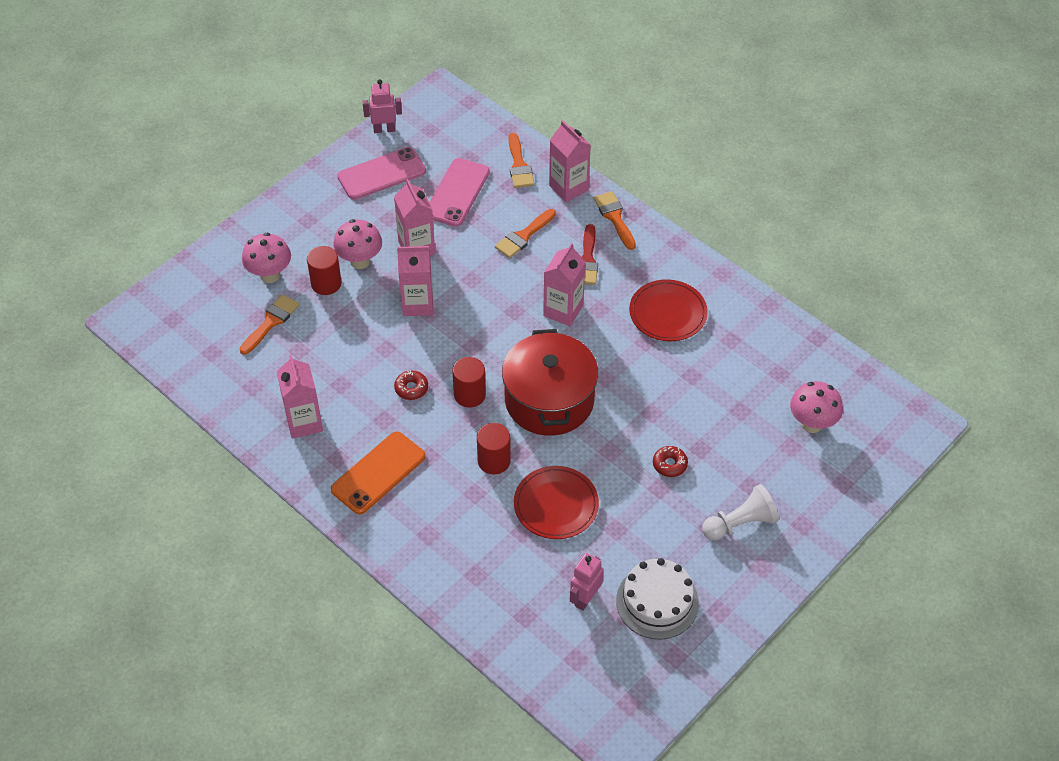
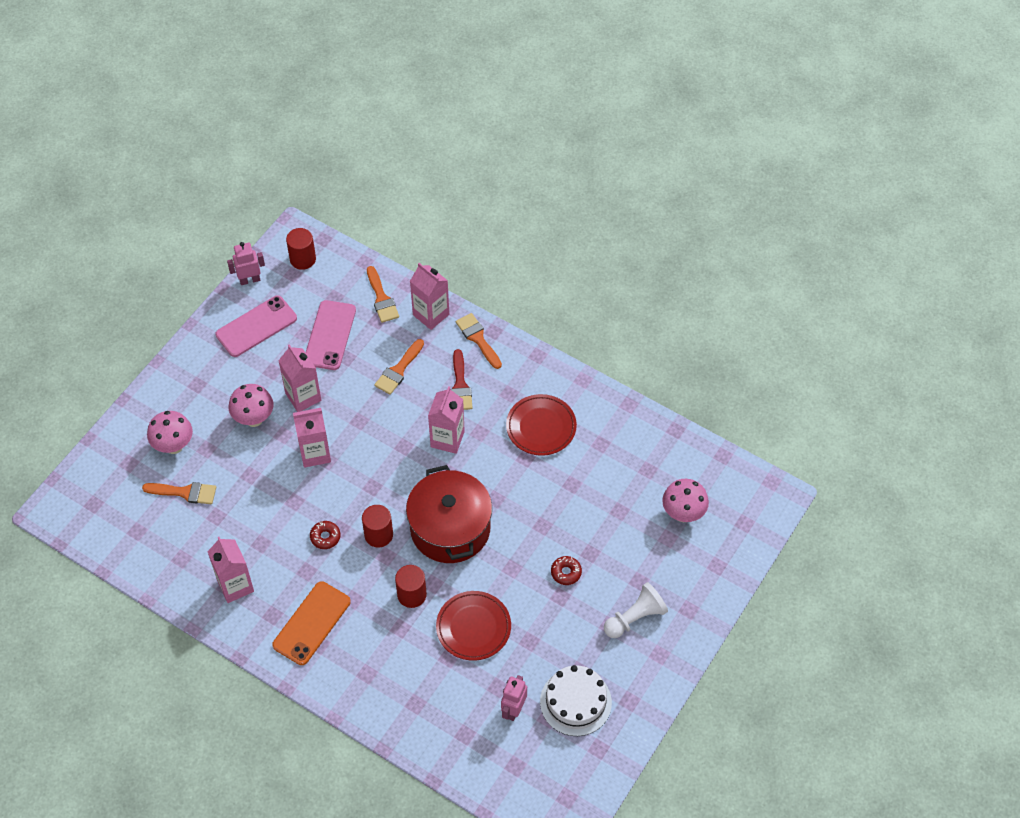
camera: 10 degrees left, 5 degrees up
orange brush [240,294,300,355] -> orange brush turned 75 degrees clockwise [142,482,216,504]
red cylinder [307,246,341,295] -> red cylinder moved to [286,228,316,270]

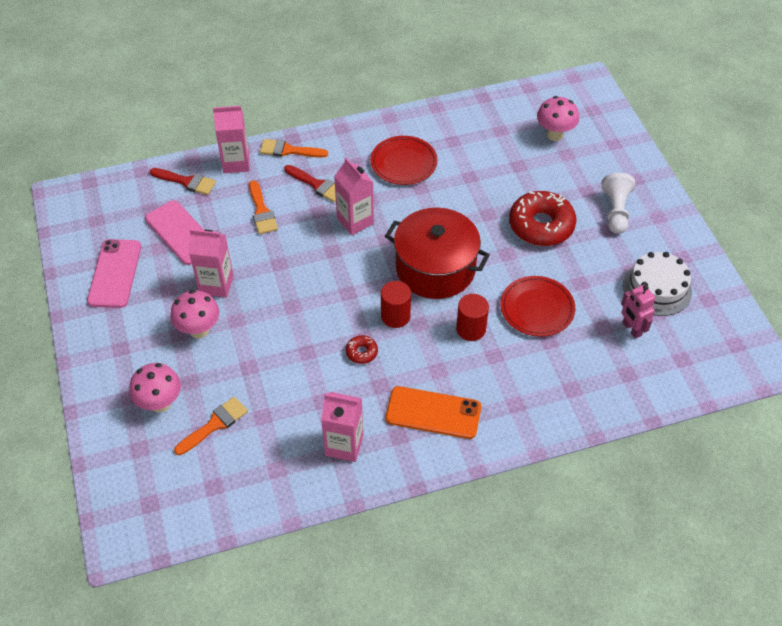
camera: 50 degrees left, 5 degrees down
pink robot [227,242,265,285] -> none
orange phone [272,581,351,665] -> orange phone turned 60 degrees counterclockwise [386,386,481,439]
red cylinder [286,228,316,270] -> none
pink carton [293,408,331,468] -> none
orange brush [367,266,399,323] -> red brush [150,168,216,195]
red donut [551,556,582,585] -> red donut [509,191,577,246], size x2.25

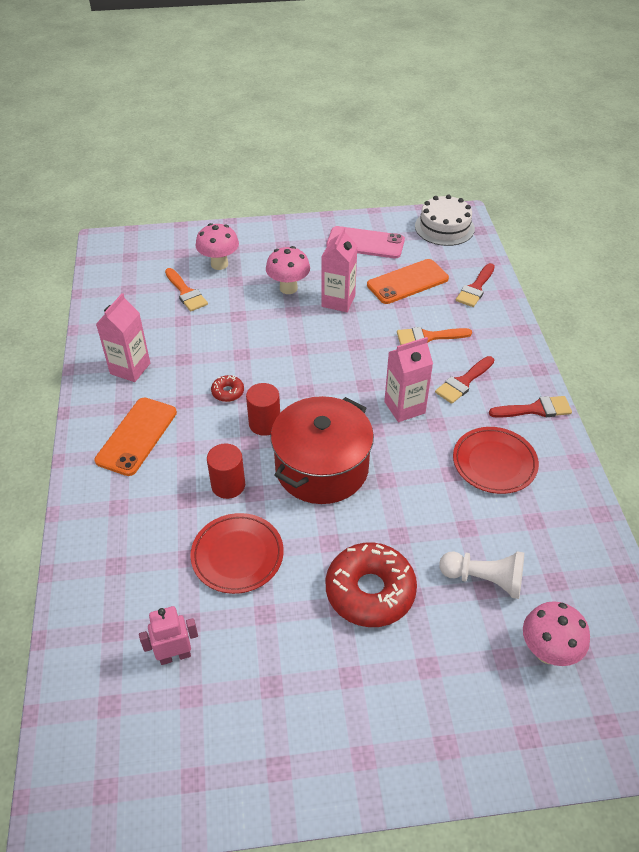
camera: 100 degrees right, 5 degrees down
pink phone [145,200,204,265] -> orange phone [367,259,449,304]
pink carton [213,106,250,173] -> none
orange brush [260,139,328,158] -> none
white pawn [601,173,635,234] -> white pawn moved to [439,551,524,599]
white cake [623,252,692,316] -> white cake moved to [415,195,475,246]
none -> red brush [489,396,572,418]

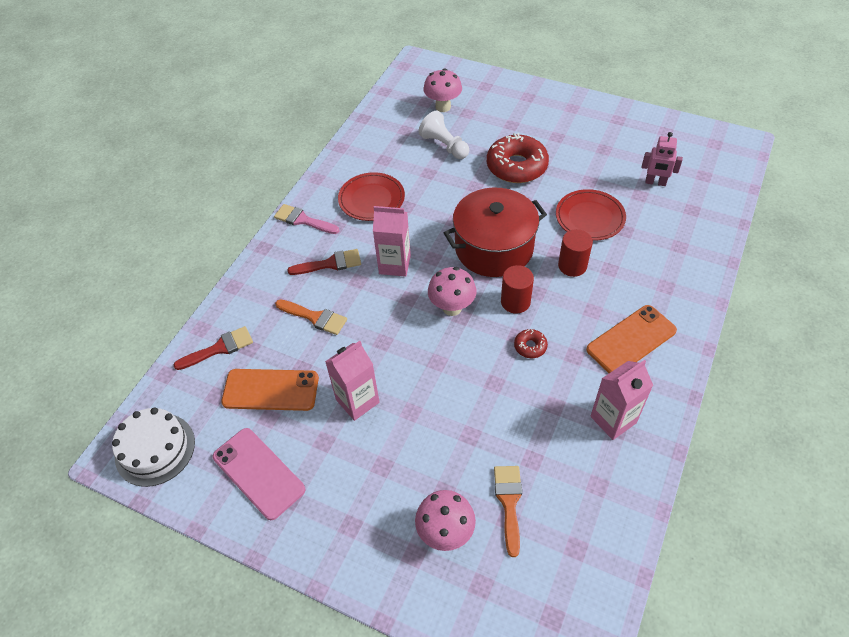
camera: 145 degrees left, 5 degrees up
pink mushroom [266,246,310,294] -> pink mushroom moved to [428,267,477,316]
red brush [489,396,572,418] -> pink brush [274,204,339,234]

